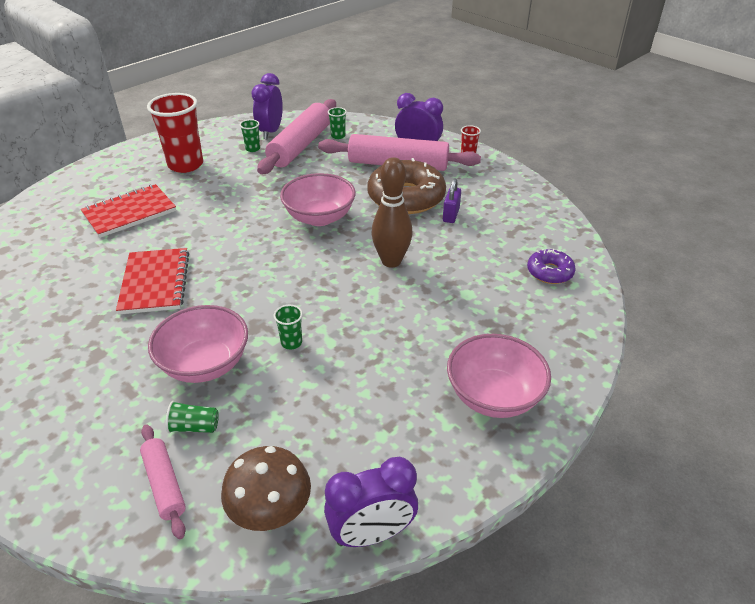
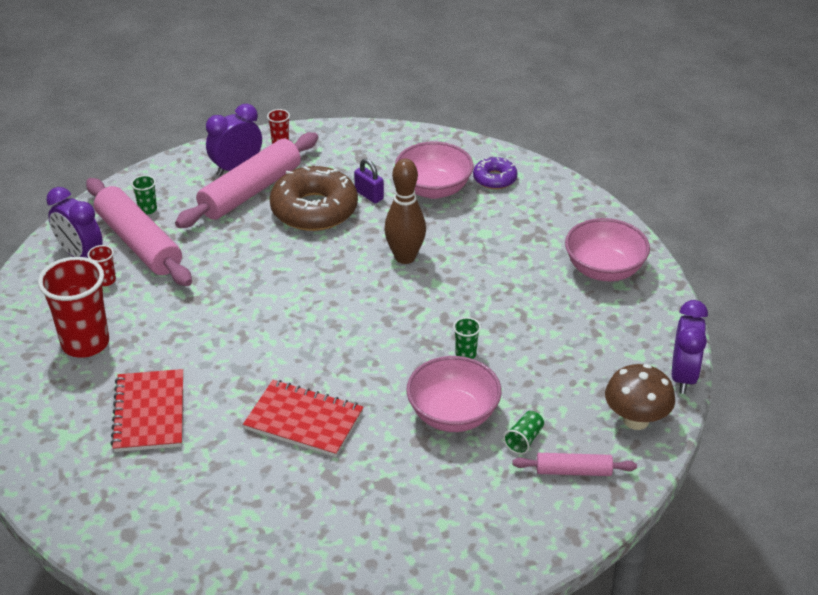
camera: 60 degrees left, 0 degrees up
green cup [240,119,260,152] -> red cup [87,245,116,286]
pink bowl [280,173,356,226] -> pink bowl moved to [395,141,474,199]

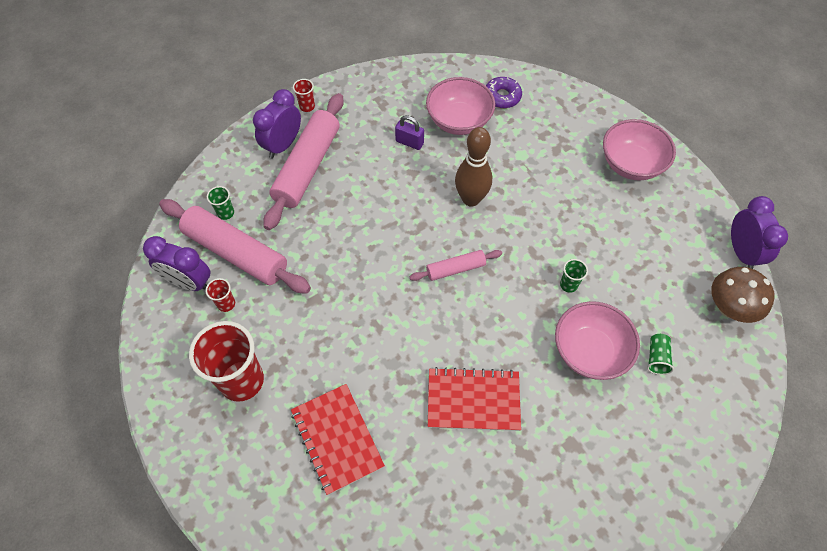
camera: 20 degrees left, 20 degrees up
brown donut [269,166,358,231] -> none
pink rolling pin [512,453,637,476] -> pink rolling pin moved to [410,250,502,281]

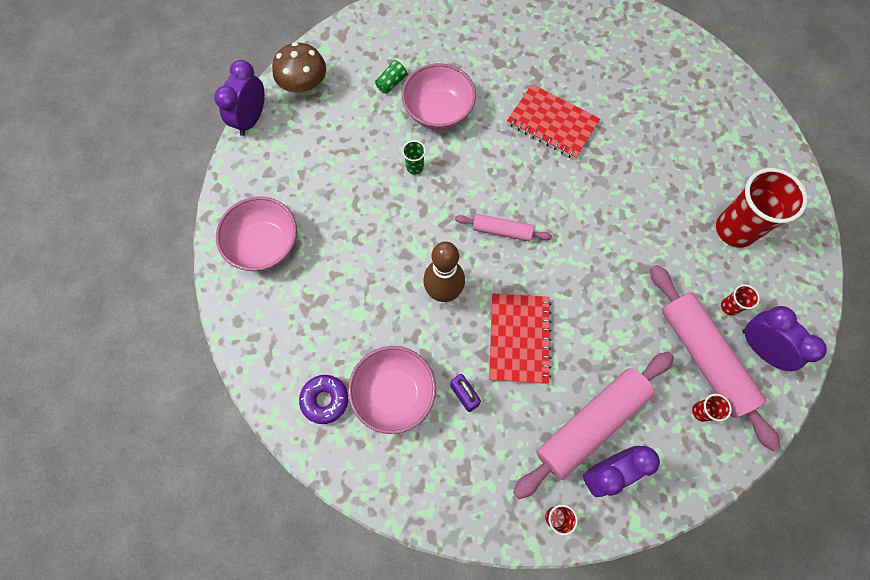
camera: 150 degrees left, 10 degrees up
green cup [207,186,234,220] -> red cup [692,394,732,422]
red notebook [291,384,385,495] -> red notebook moved to [489,293,552,384]

